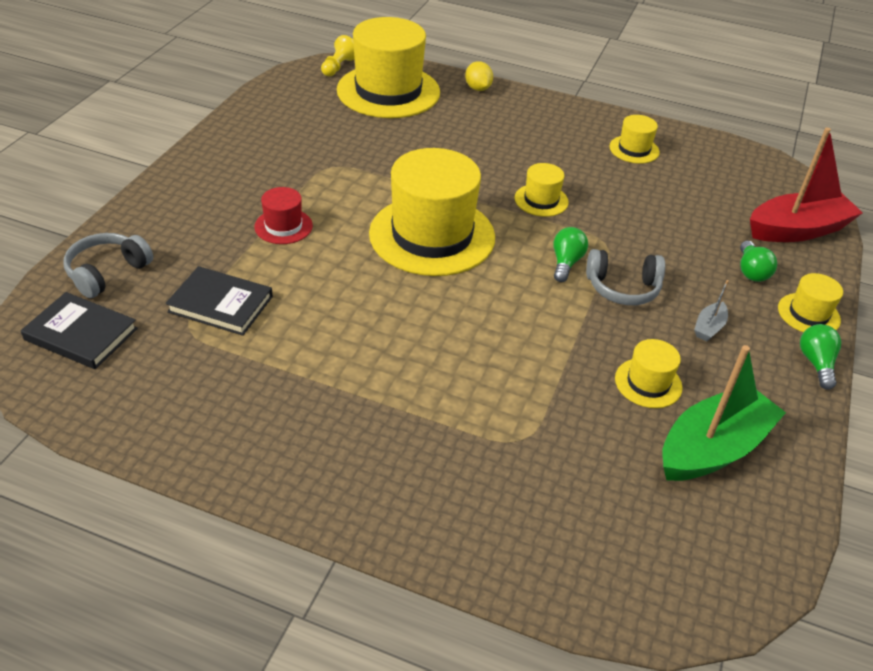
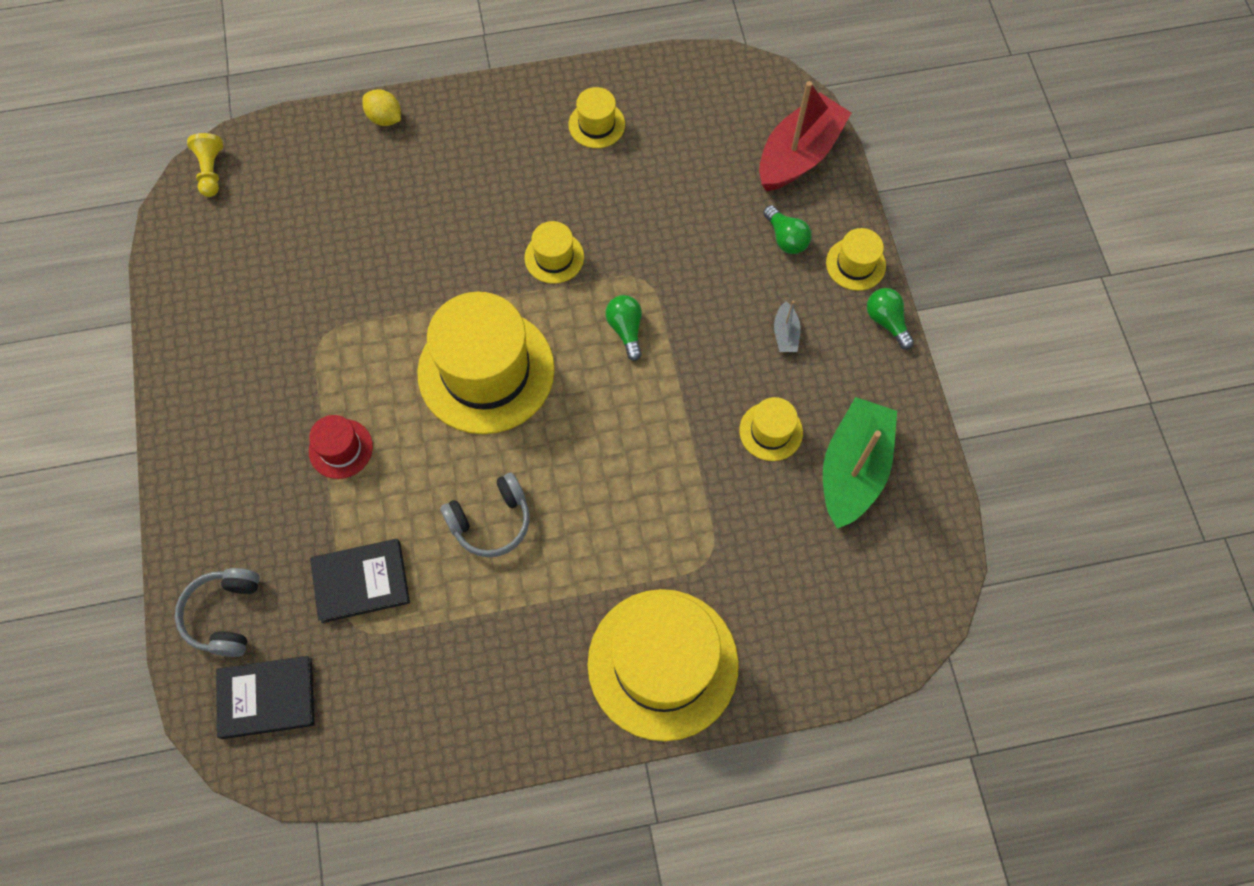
camera: 30 degrees left, 25 degrees up
yellow hat [337,17,440,118] -> yellow hat moved to [588,589,739,741]
grey headphones [586,249,665,305] -> grey headphones moved to [440,473,530,557]

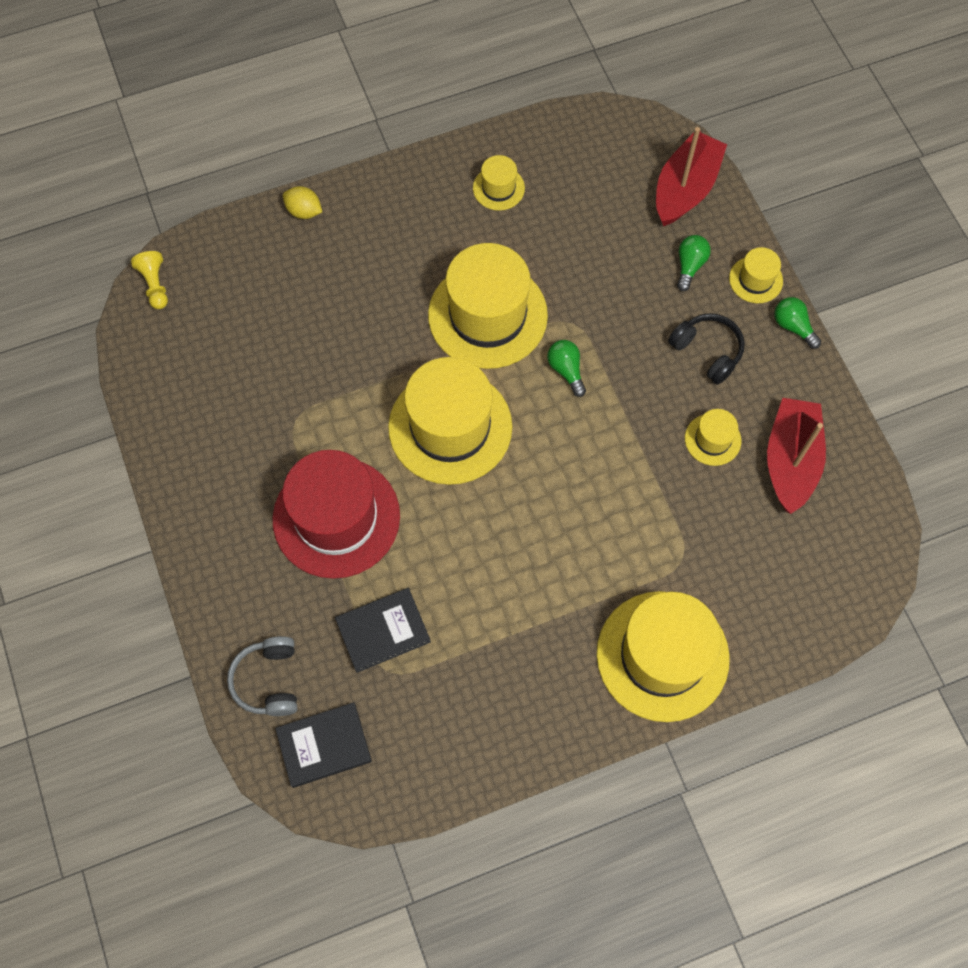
camera: 10 degrees left, 0 degrees up
red hat [309,415,373,479] -> red hat [273,450,400,579], size x2.20
grey headphones [440,473,530,557] -> none
yellow hat [524,221,584,284] -> yellow hat [428,243,548,369], size x2.20
green light bulb [763,205,811,254] -> green light bulb turned 120 degrees counterclockwise [677,235,711,291]
grey boat [774,300,801,352] -> black headphones [668,313,745,385]
green boat [823,397,897,529] -> red boat [767,398,826,514]

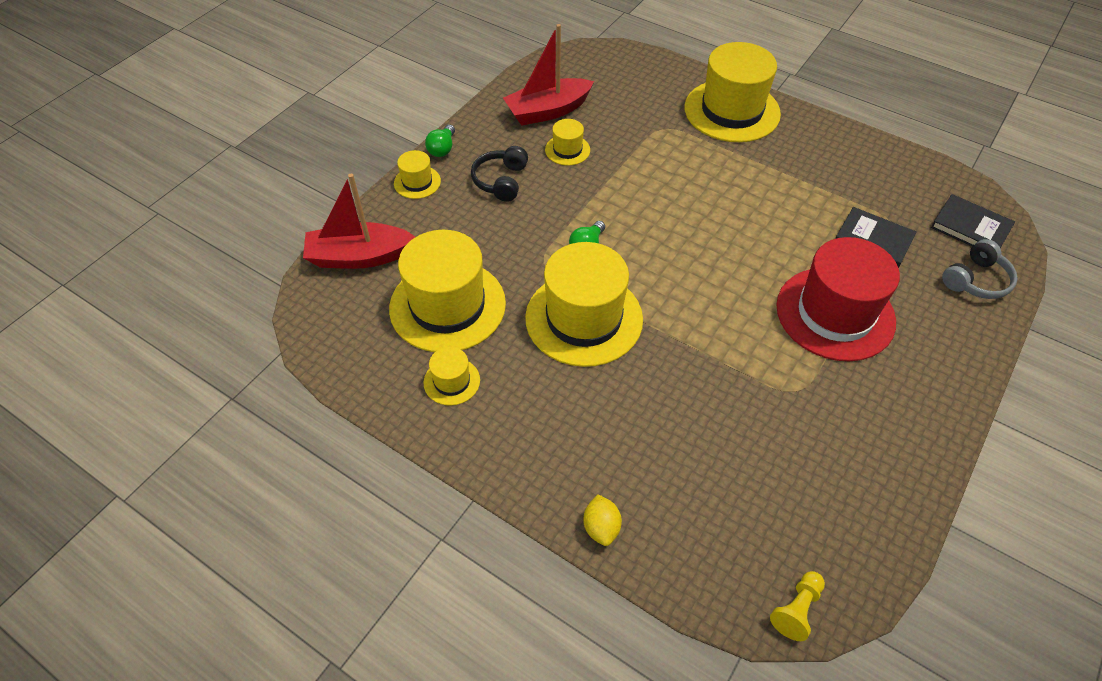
camera: 125 degrees left, 15 degrees down
yellow hat [388,357,512,485] -> yellow hat moved to [389,230,506,352]
green light bulb [677,235,711,291] -> none

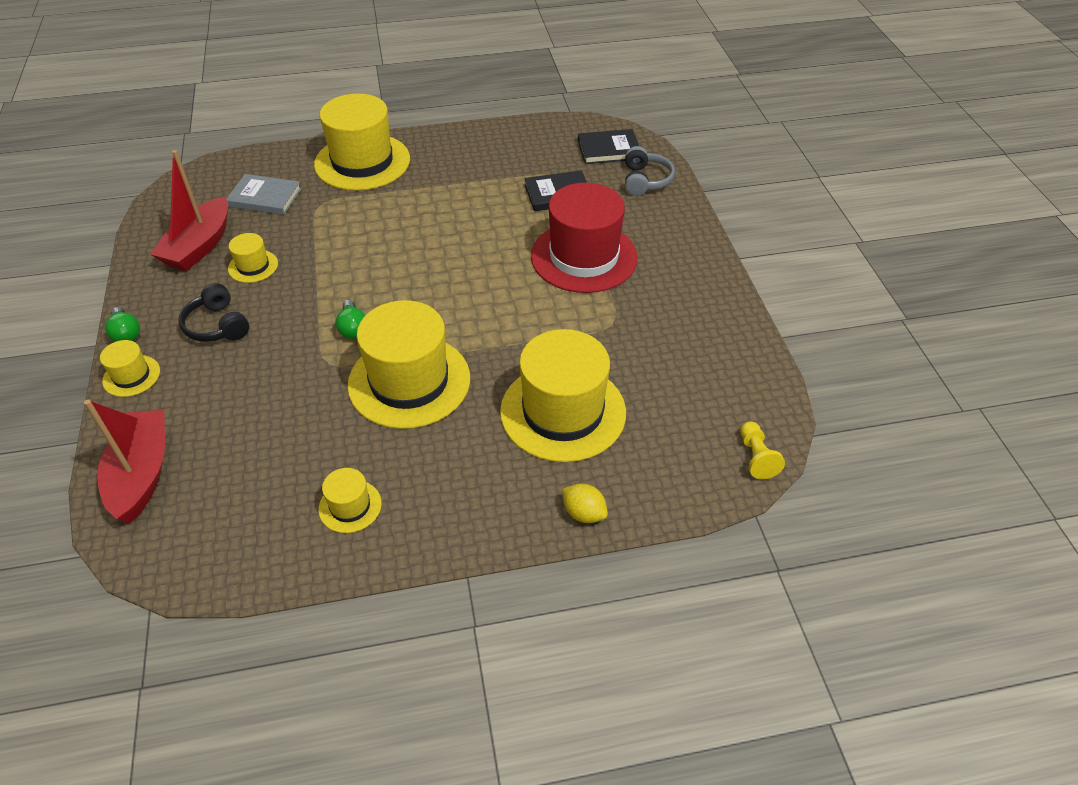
camera: 45 degrees left, 5 degrees down
red boat [303,174,415,269] -> red boat turned 135 degrees clockwise [84,400,165,523]
yellow hat [389,230,506,352] -> yellow hat moved to [500,329,626,462]
none -> grey book [226,174,302,215]

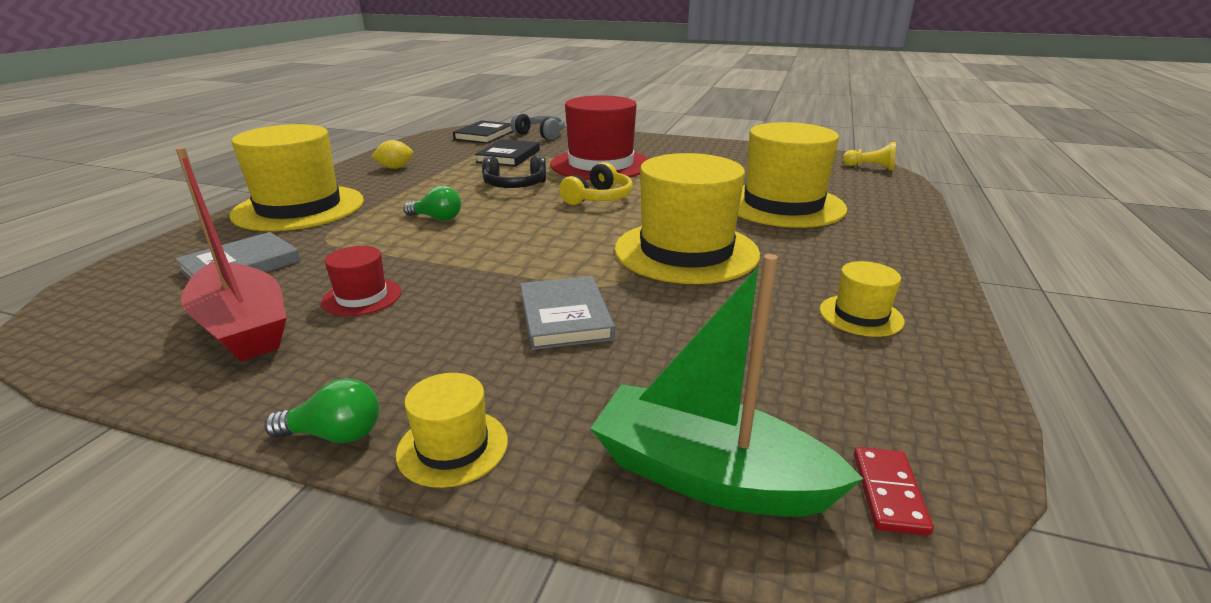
camera: 60 degrees left, 20 degrees down
red boat [84,400,165,523] -> green boat [590,254,863,517]
black headphones [178,283,249,342] -> black headphones moved to [482,156,546,188]
yellow hat [228,233,278,283] -> red hat [321,246,401,316]
green light bulb [336,300,366,339] -> green light bulb moved to [404,186,461,221]
yellow lemon [562,484,608,523] -> yellow lemon moved to [371,140,413,169]
none -> grey book [520,276,615,350]
none -> yellow headphones [559,162,633,205]
none -> red domino [854,447,934,536]

